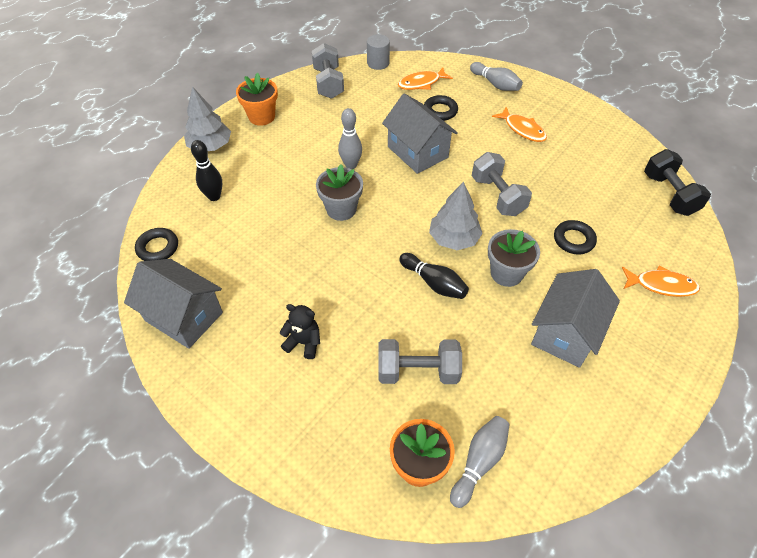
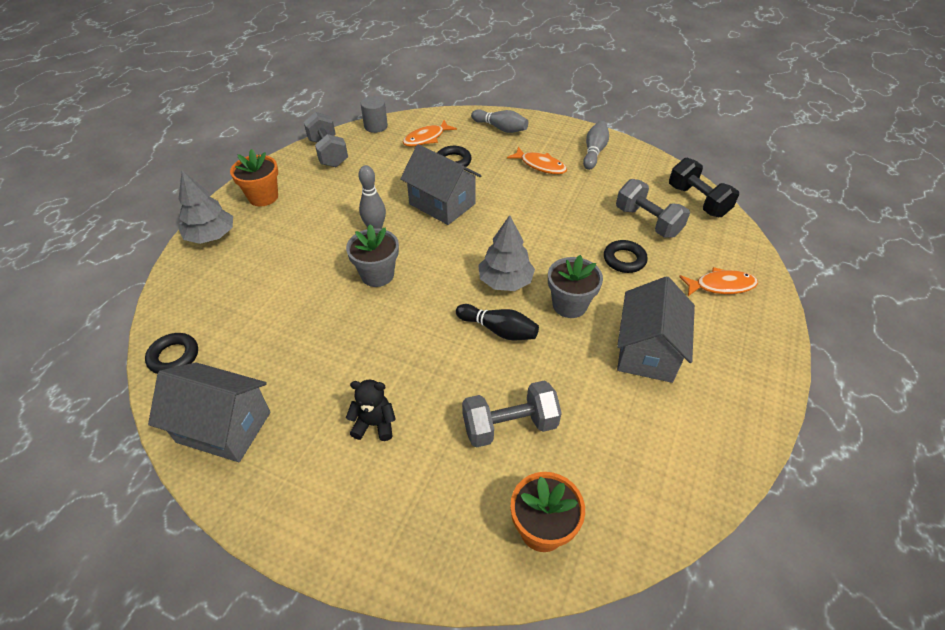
camera: 15 degrees left, 5 degrees down
black bowling pin [191,140,222,201] -> none
grey bowling pin [450,416,510,508] -> grey bowling pin moved to [583,121,609,170]
grey dumbbell [472,152,532,216] -> grey dumbbell moved to [616,179,690,238]

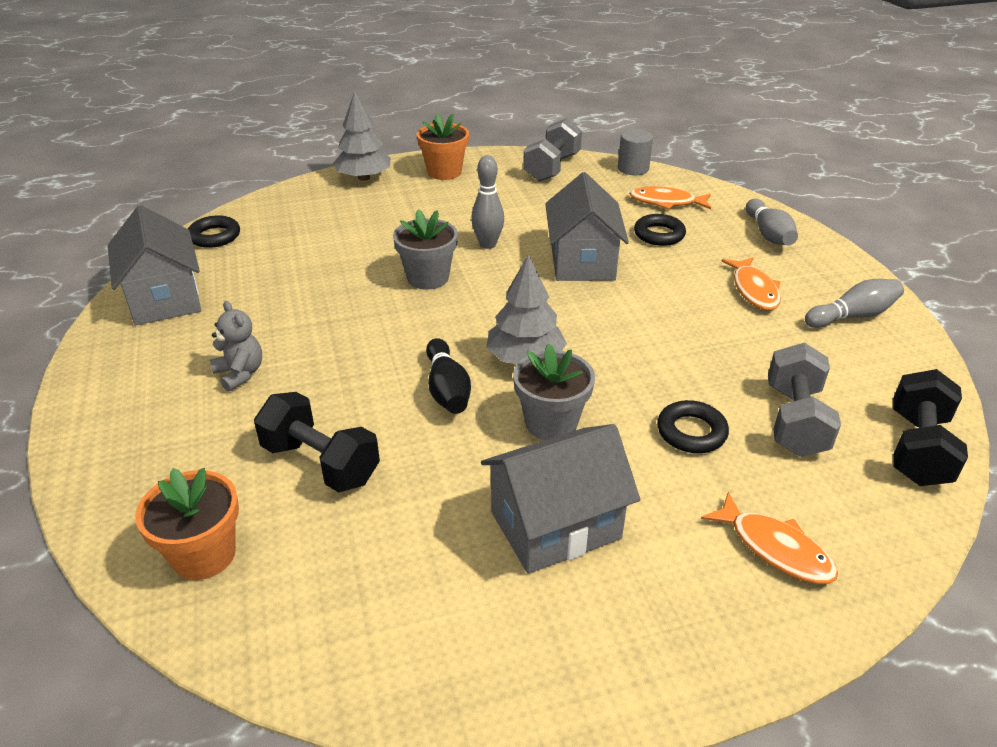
camera: 50 degrees right, 10 degrees down
black teddy bear [346,380,396,441] -> grey teddy bear [210,301,262,392]
grey dumbbell [462,381,562,448] -> black dumbbell [254,392,380,492]

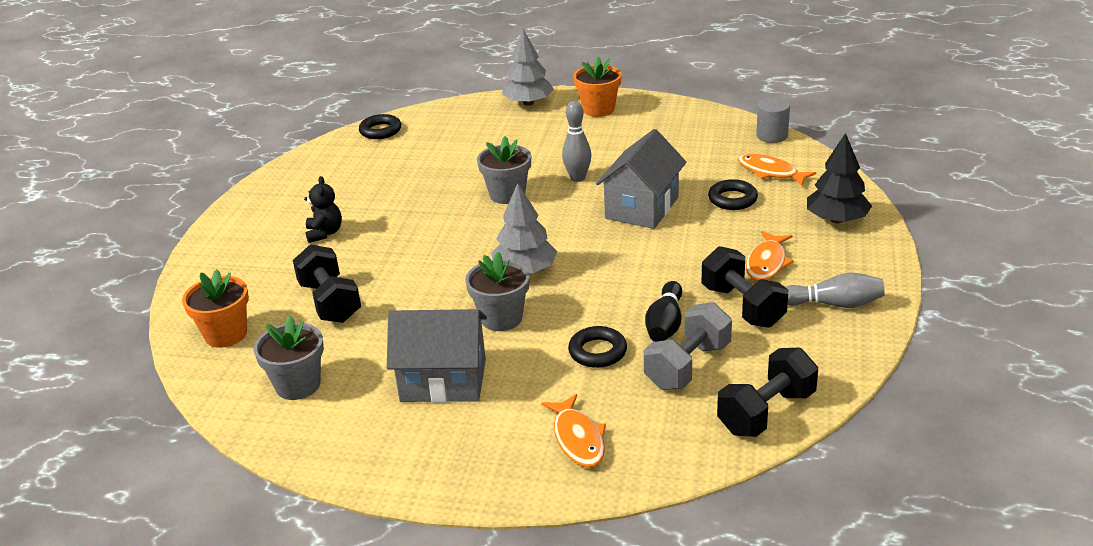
camera: 30 degrees right, 5 degrees down
grey house [108,205,201,325] -> none
grey teddy bear [210,301,262,392] -> black teddy bear [304,176,342,243]
black bowling pin [426,338,471,414] -> black bowling pin moved to [645,281,682,342]
grey dumbbell [523,118,582,182] -> none
grey bowling pin [746,199,798,245] -> black tree [807,133,872,223]
none -> grey flower pot [254,315,324,400]
none -> black dumbbell [702,246,788,328]

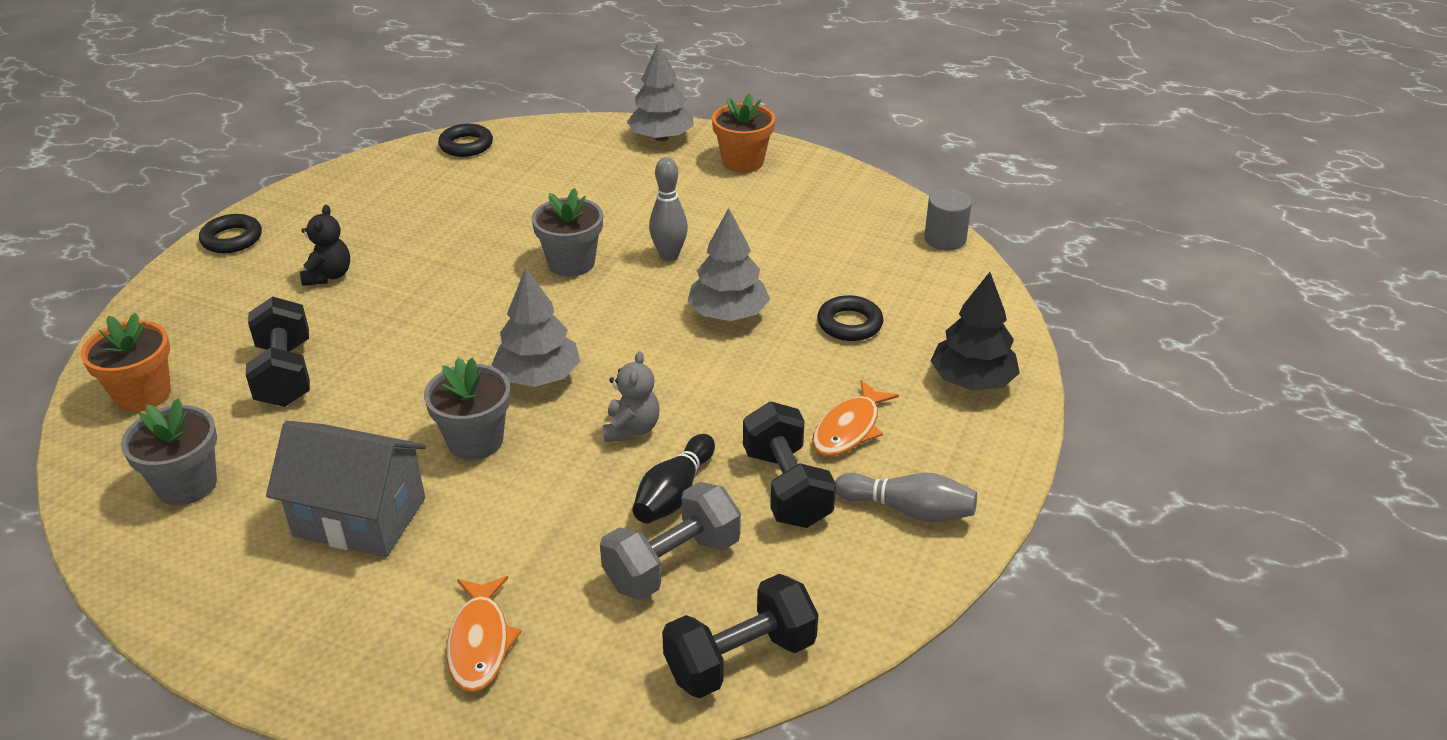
camera: 10 degrees right, 5 degrees up
black ring [568,326,627,368] -> black ring moved to [199,214,262,253]
grey house [596,129,687,229] -> grey tree [688,208,770,321]
orange fish [738,154,816,186] -> none
none -> grey teddy bear [603,351,660,442]

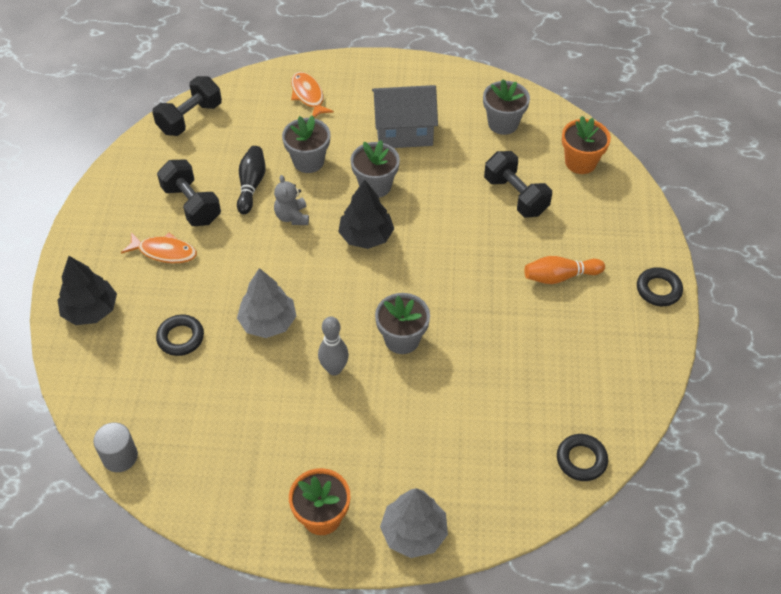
camera: 160 degrees right, 15 degrees up
black teddy bear [300,205,350,286] -> orange bowling pin [524,256,605,284]
grey tree [492,268,580,387] -> black tree [338,180,394,249]
grey dumbbell [600,482,741,600] -> none
orange fish [812,380,899,457] -> orange fish turned 90 degrees clockwise [121,232,197,263]
grey bowling pin [835,473,977,522] -> none
none -> grey flower pot [282,115,330,173]

